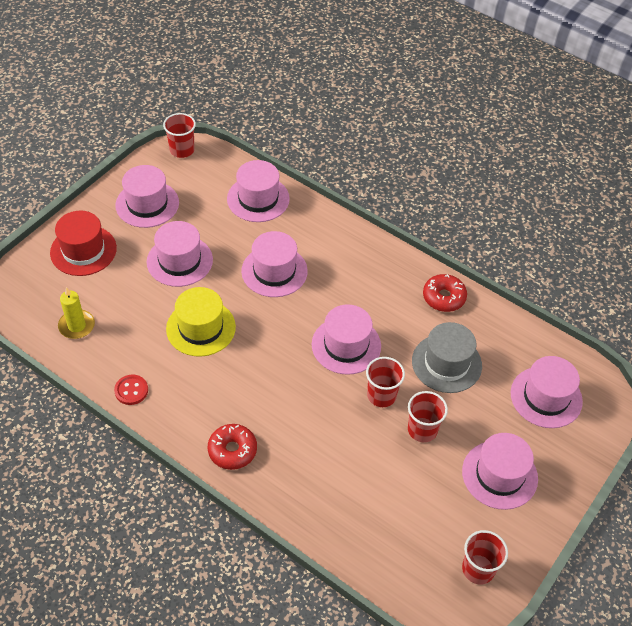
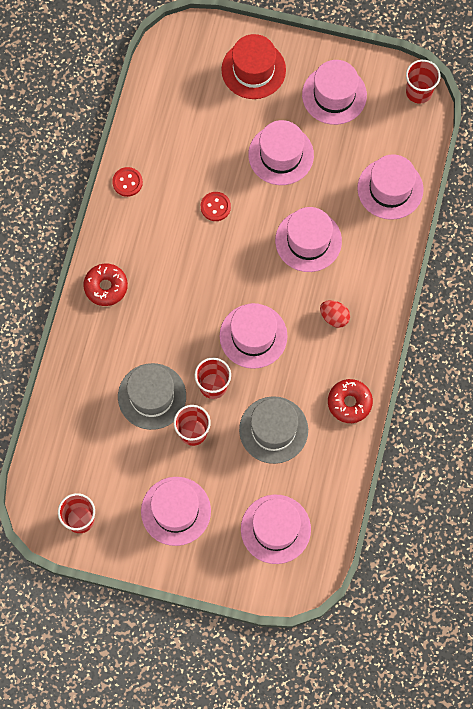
camera: 70 degrees right, 20 degrees up
yellow candle [58,287,95,339] -> none
yellow hat [166,287,236,357] -> red button [201,192,231,221]
none -> grey hat [118,363,186,430]
none -> red egg [320,300,350,328]

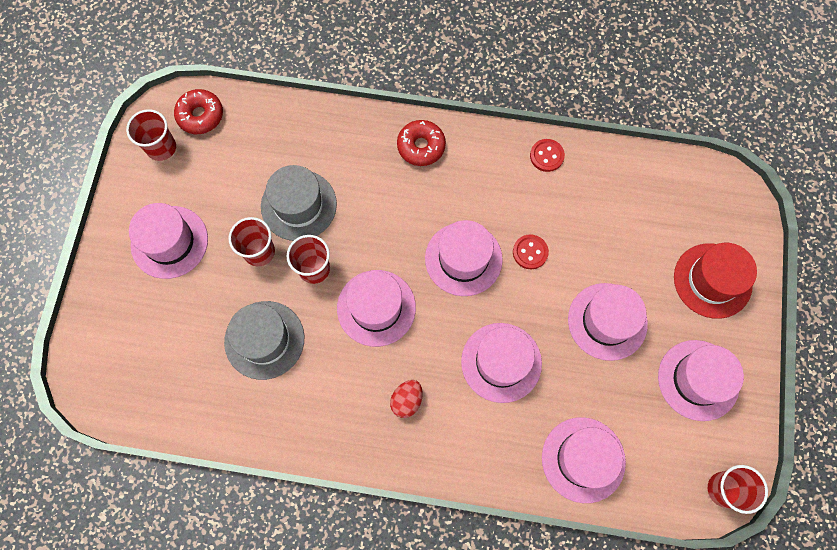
camera: 85 degrees right, 0 degrees up
pink hat [241,494,311,564] -> pink hat moved to [425,220,503,296]
red donut [328,379,373,423] -> red donut moved to [174,89,223,134]

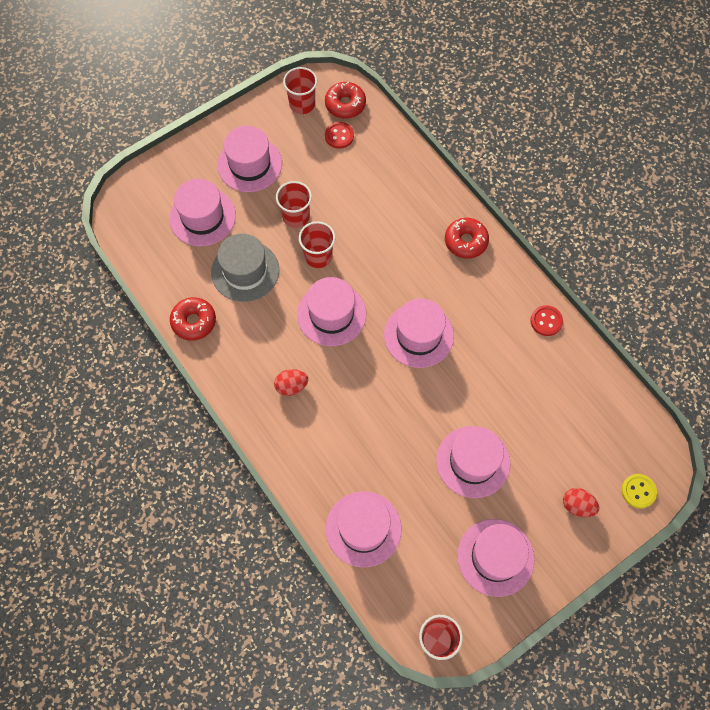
camera: 45 degrees right, 5 degrees down
grey hat [261,165,337,241] -> none
pink hat [461,323,542,403] -> pink hat moved to [169,179,236,246]
red button [513,234,549,269] -> red button moved to [325,122,354,149]
red hat [674,243,757,319] -> red egg [563,488,599,517]
none -> red donut [170,297,216,341]
none -> yellow button [621,474,657,508]

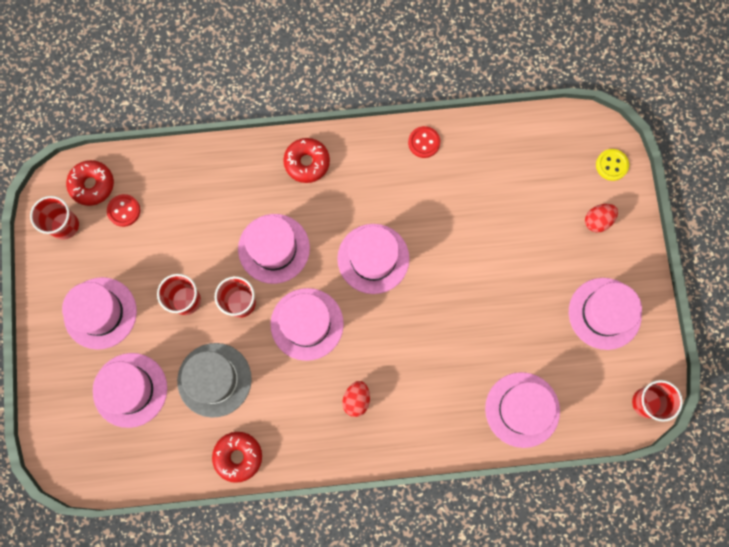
camera: 60 degrees left, 10 degrees up
pink hat [436,426,510,498] -> pink hat moved to [238,214,310,284]

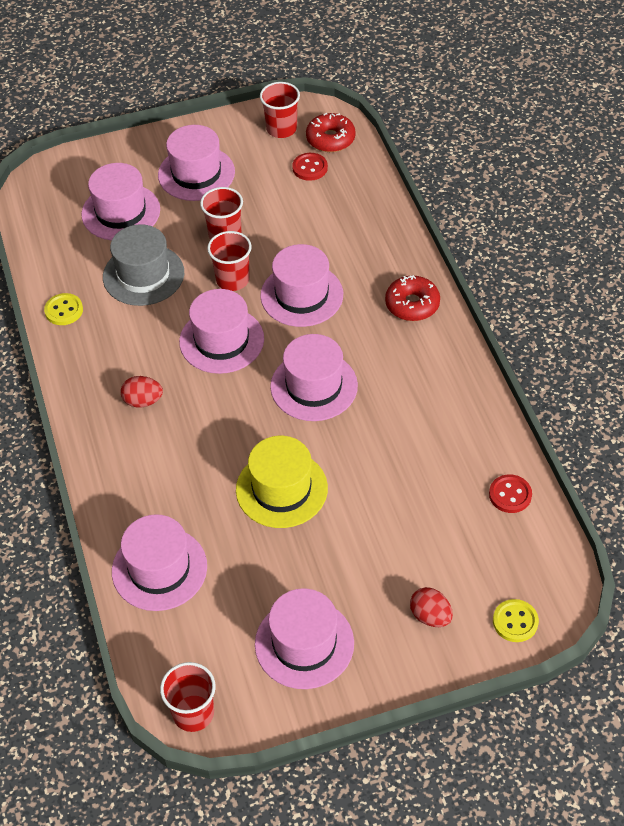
camera: 80 degrees right, 25 degrees down
red donut [212,432,262,483] -> yellow button [44,293,83,325]
red button [408,126,440,158] -> red button moved to [489,474,532,513]
none -> yellow hat [236,436,328,528]

